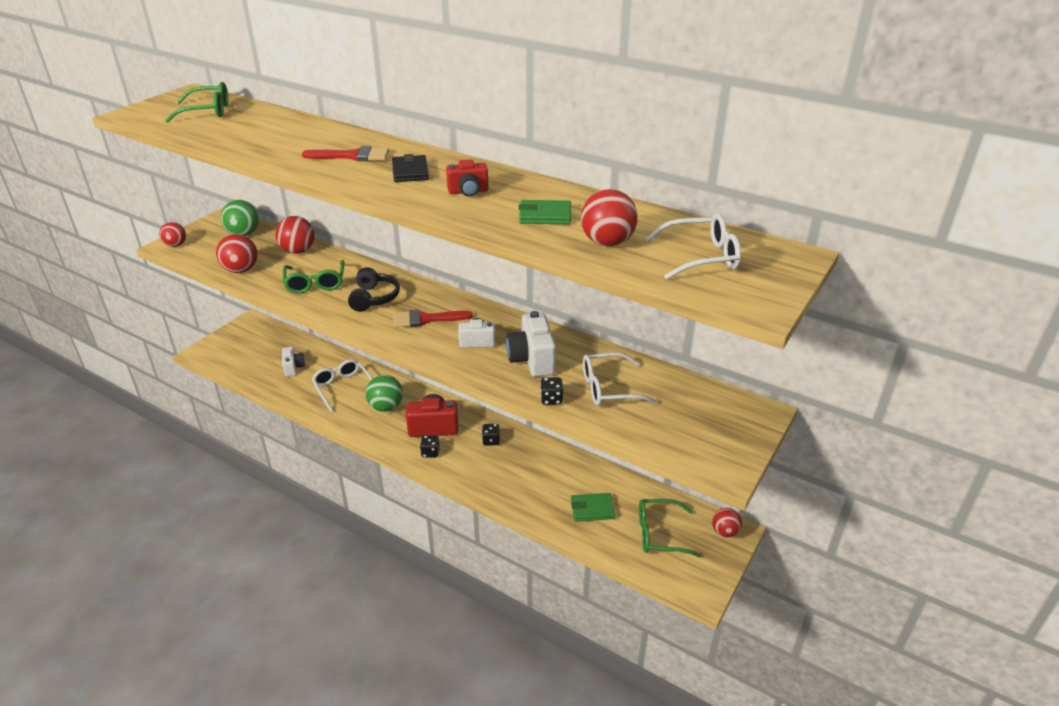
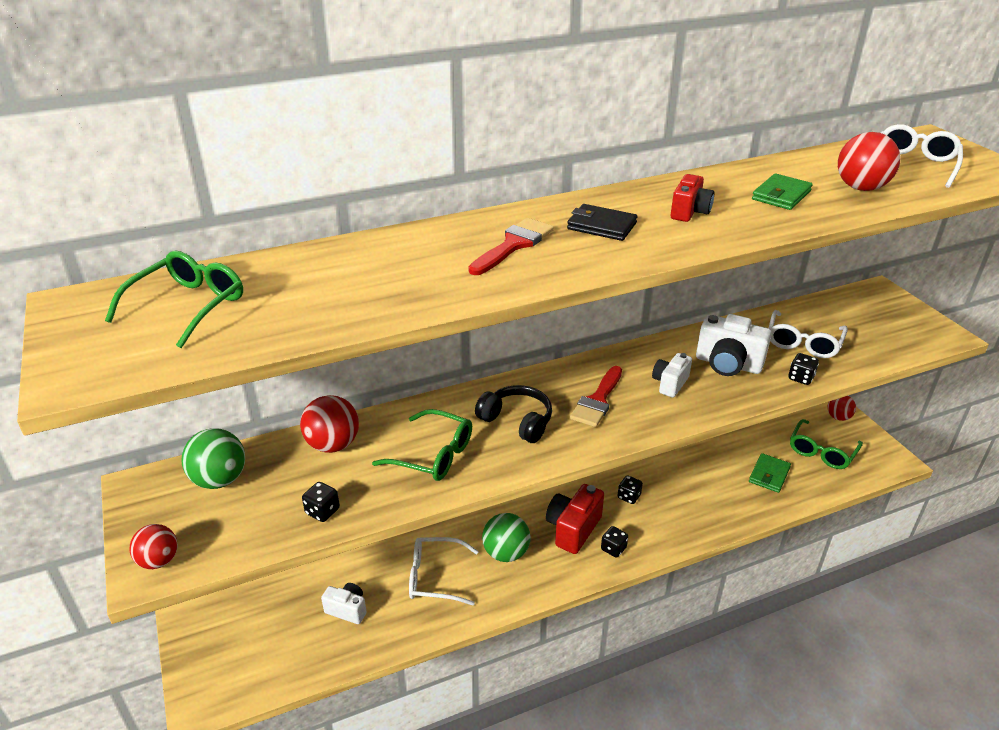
camera: 55 degrees left, 0 degrees up
red ball [216,234,258,273] -> black dice [302,482,340,522]

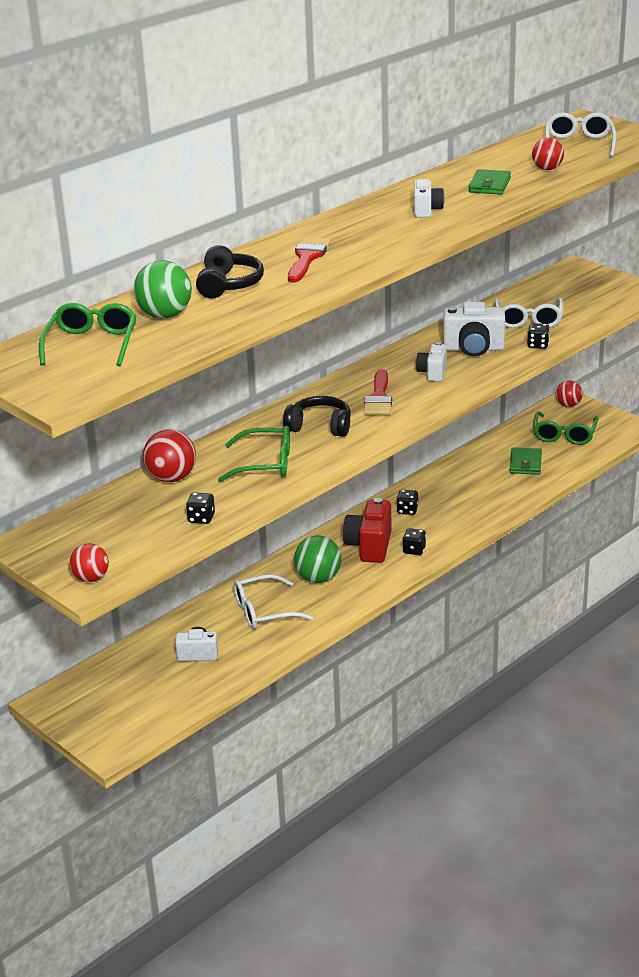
camera: 20 degrees left, 5 degrees down
green ball [181,428,245,489] -> green ball moved to [134,260,192,319]
black wallet [567,204,637,241] -> none
red camera [671,174,714,222] -> white camera [414,179,445,218]
red ball [838,132,900,191] -> red ball [532,138,564,170], size x0.67
none -> black headphones [196,245,264,299]

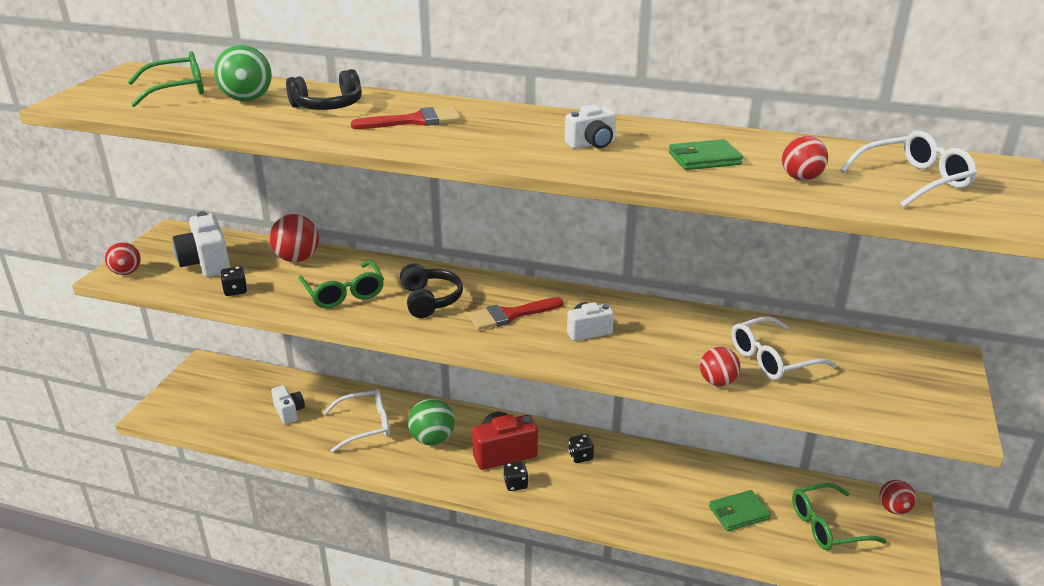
camera: 60 degrees right, 0 degrees up
white glasses [234,574,313,629] -> white glasses turned 120 degrees clockwise [323,389,390,452]
white camera [443,302,505,357] -> white camera moved to [173,212,230,277]
black dice [528,323,550,349] -> red ball [700,347,740,386]

